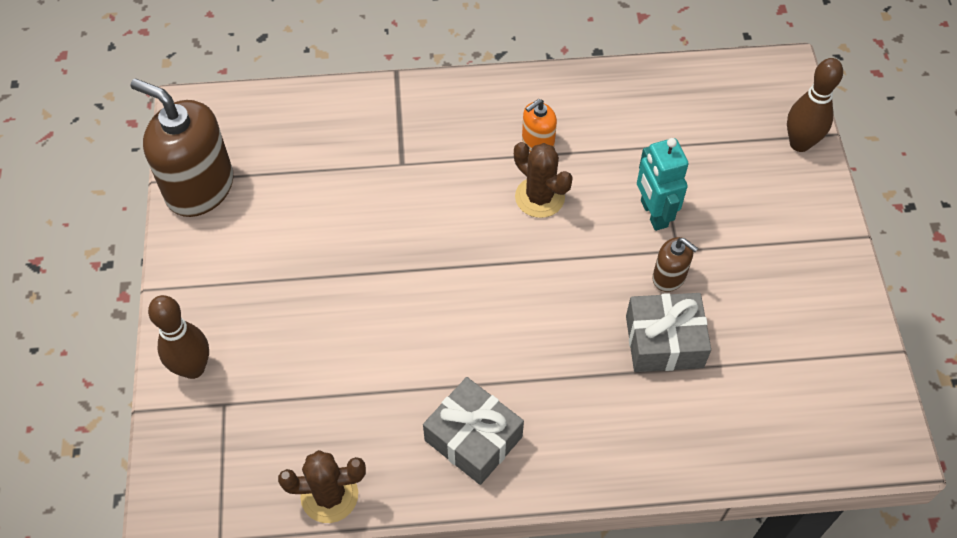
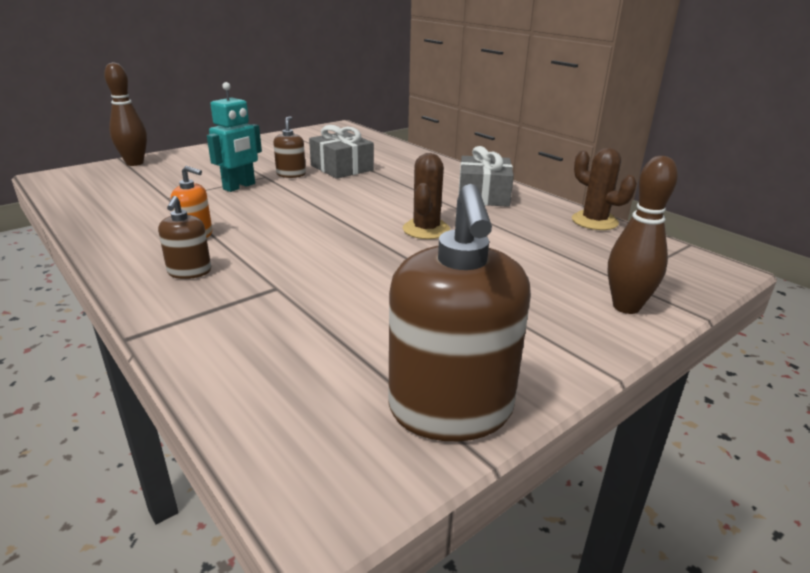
camera: 125 degrees left, 30 degrees down
brown cactus [514,142,573,218] -> brown cactus moved to [403,153,450,239]
none -> brown soap dispenser [158,196,211,279]

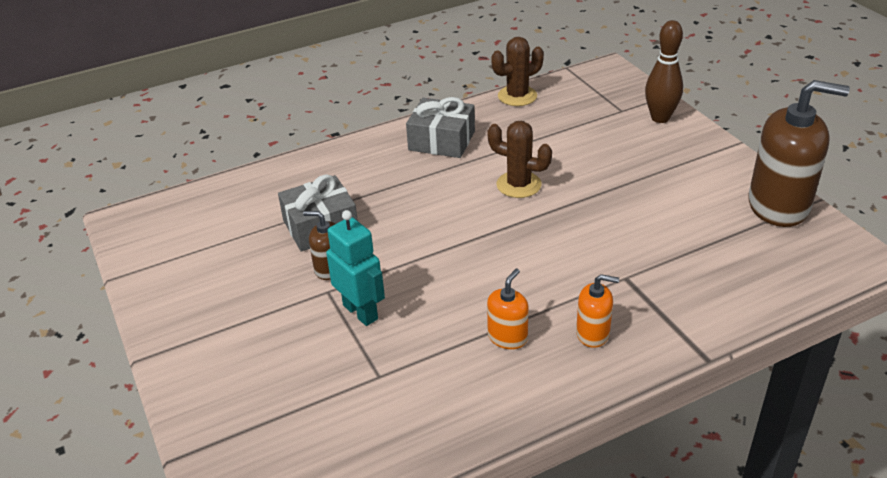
camera: 75 degrees left, 10 degrees up
brown bowling pin [104,62,147,166] -> none
brown soap dispenser [158,196,211,279] -> orange soap dispenser [576,274,619,348]

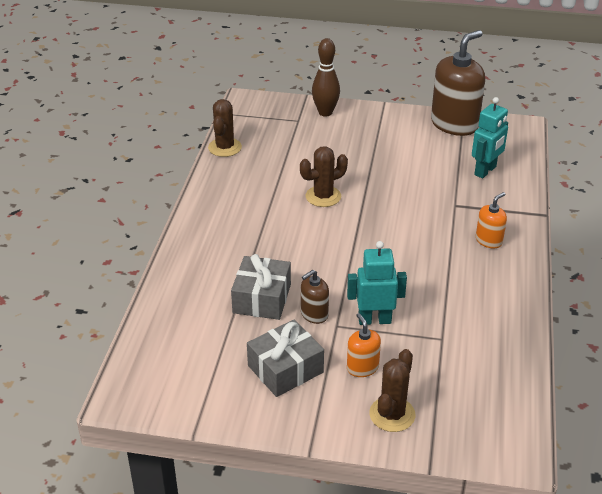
camera: 55 degrees left, 0 degrees up
grey gift [406,97,475,158] -> grey gift moved to [247,320,324,397]
orange soap dispenser [487,269,529,349] -> orange soap dispenser moved to [347,313,381,377]
none -> brown cactus [369,349,416,432]
none -> turquoise robot [472,97,508,178]

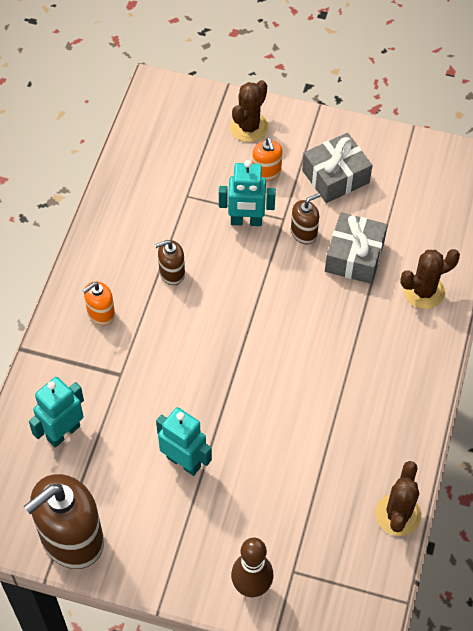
camera: 175 degrees left, 20 degrees up
brown cactus [300,146,348,207] -> brown cactus moved to [400,249,460,309]
none -> brown soap dispenser [155,240,185,285]
none -> turquoise robot [156,407,212,476]

